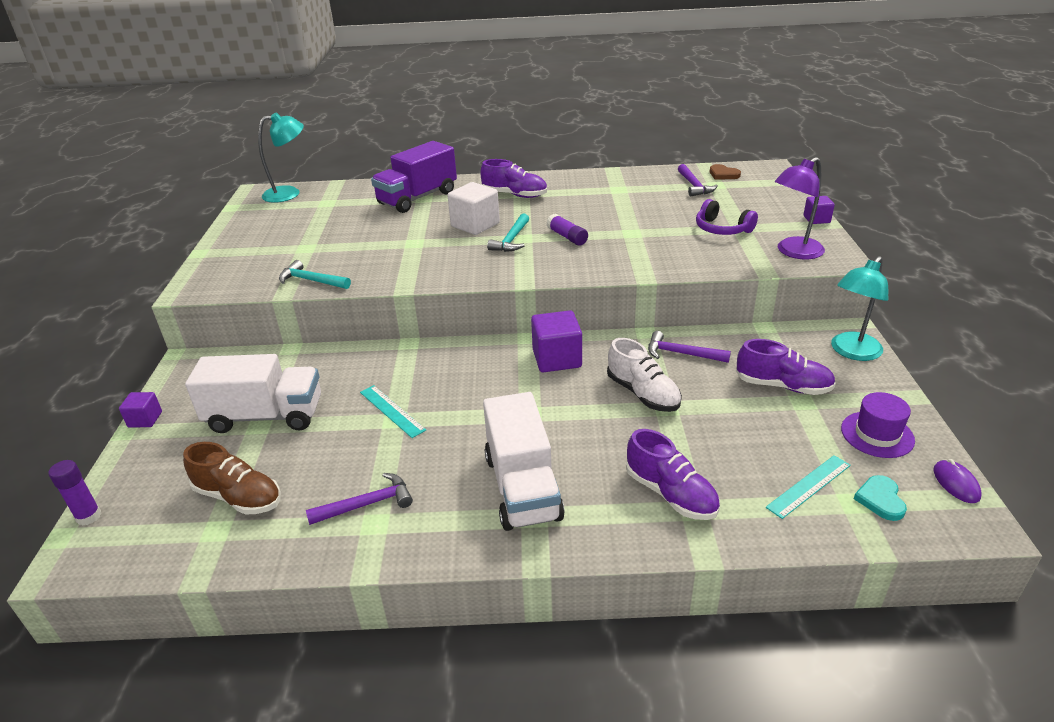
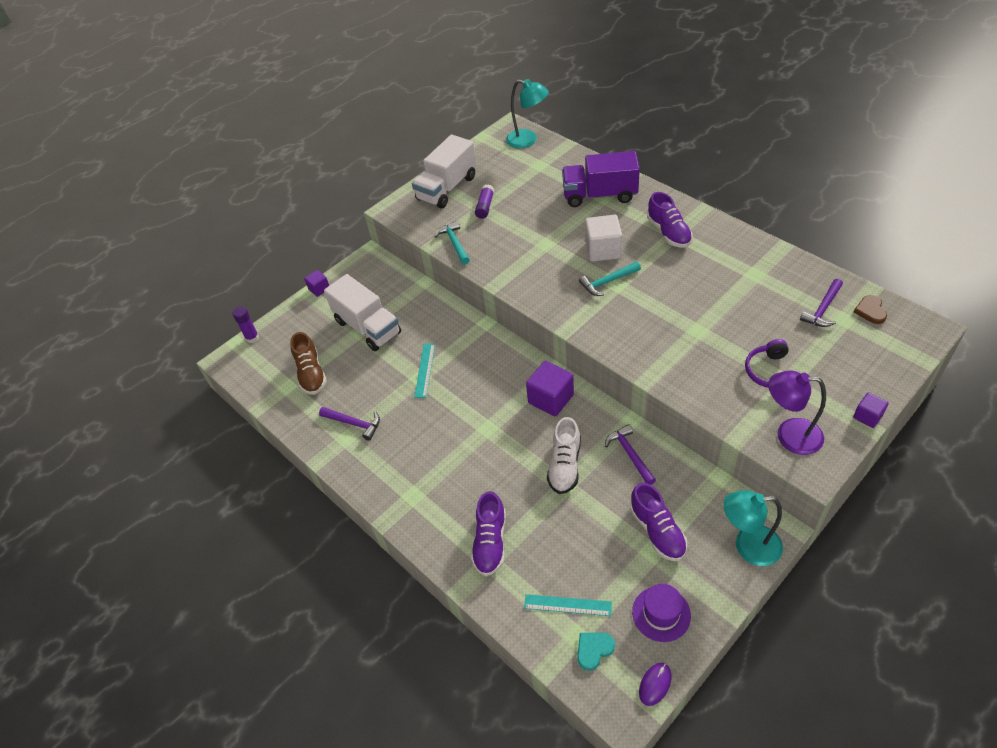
camera: 50 degrees right, 15 degrees up
white truck [483,392,565,531] -> white truck moved to [412,134,477,209]
purple glue stick [546,214,588,246] -> purple glue stick moved to [475,184,494,219]

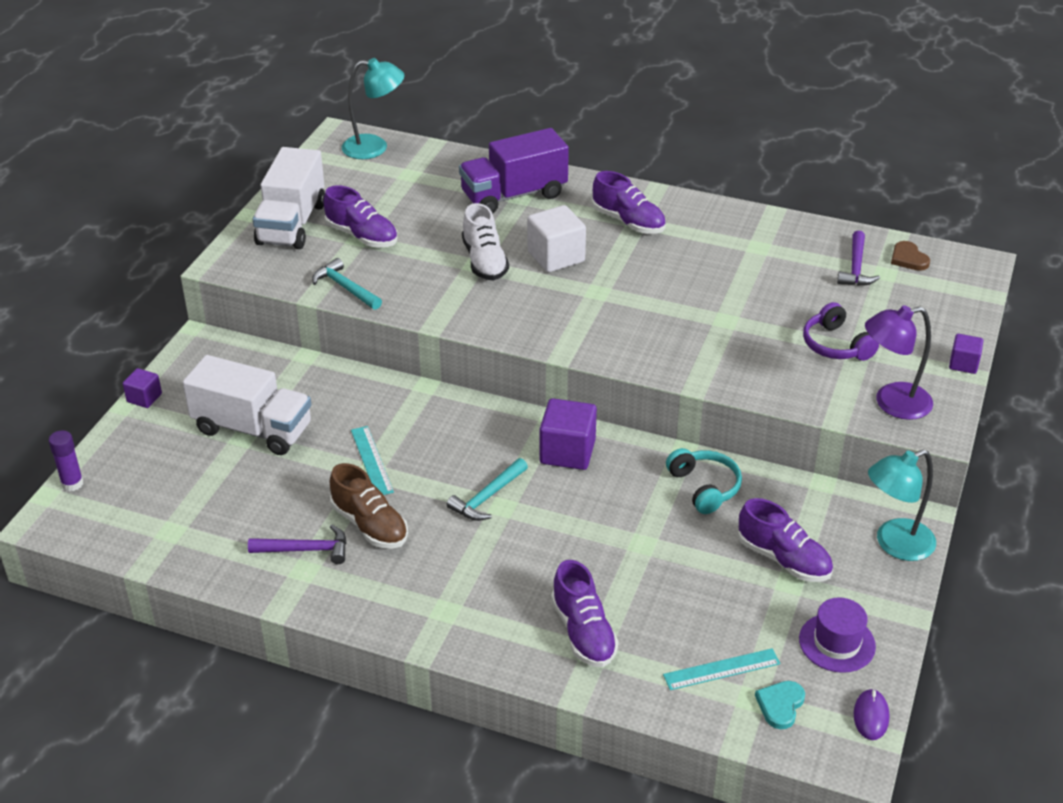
camera: 30 degrees left, 10 degrees down
brown shoe [290,332,327,395] -> brown shoe moved to [330,463,408,549]
purple glue stick [475,184,494,219] -> purple shoe [324,185,397,247]
white shoe [547,417,581,494] -> white shoe moved to [462,203,509,281]
turquoise hammer [579,262,641,296] -> turquoise hammer moved to [447,458,528,521]
purple hammer [605,424,656,485] -> turquoise headphones [666,448,742,514]

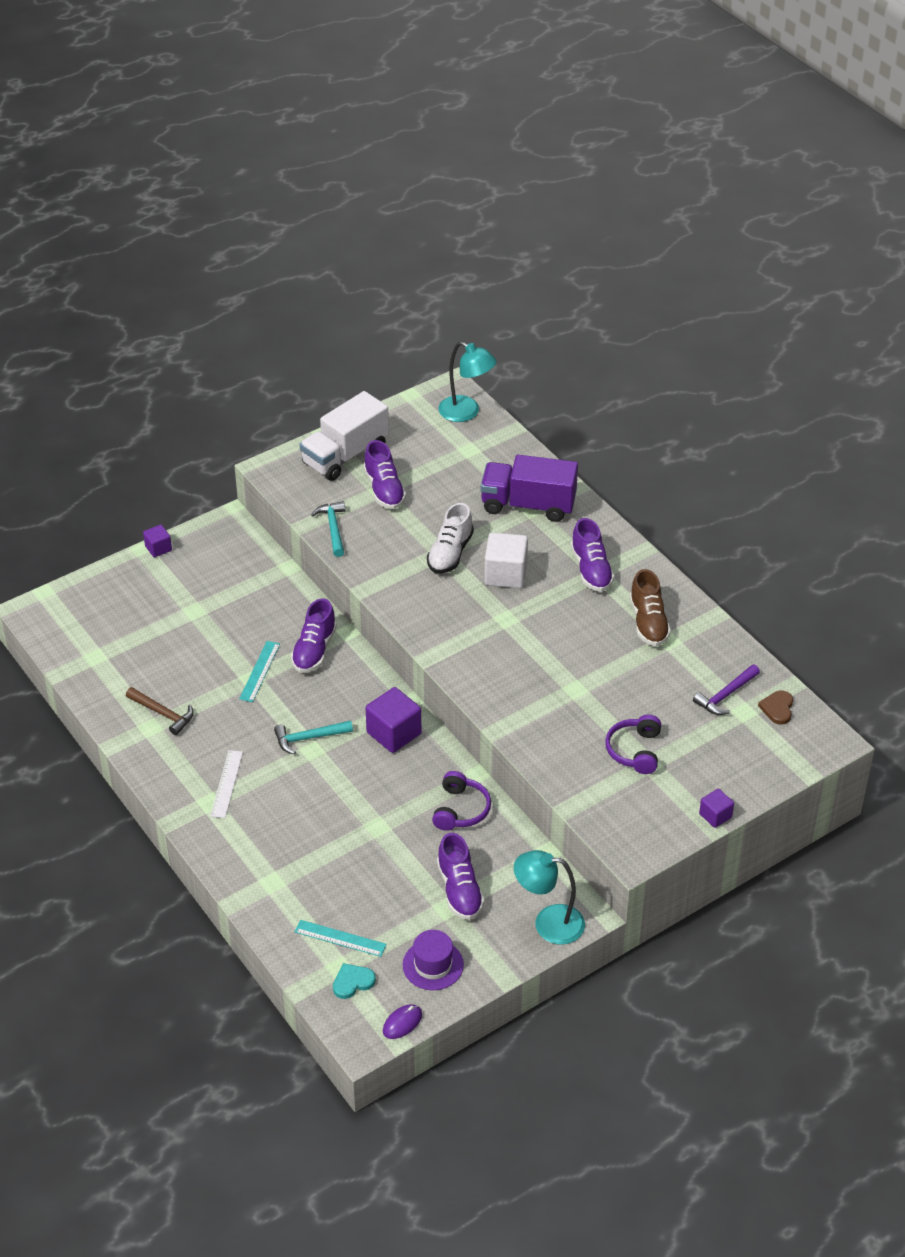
camera: 35 degrees right, 5 degrees up
purple glue stick [48,430,84,491] -> none
white truck [183,355,311,455] -> none
purple hammer [248,525,347,564] -> brown hammer [126,687,194,735]
brown shoe [330,463,408,549] -> brown shoe moved to [629,569,671,646]
purple shoe [551,560,619,667] -> purple shoe moved to [291,598,337,673]
turquoise headphones [666,448,742,514] -> purple headphones [432,771,491,831]
purple lamp [865,305,933,420] -> none
none -> white ruler [210,750,243,818]

